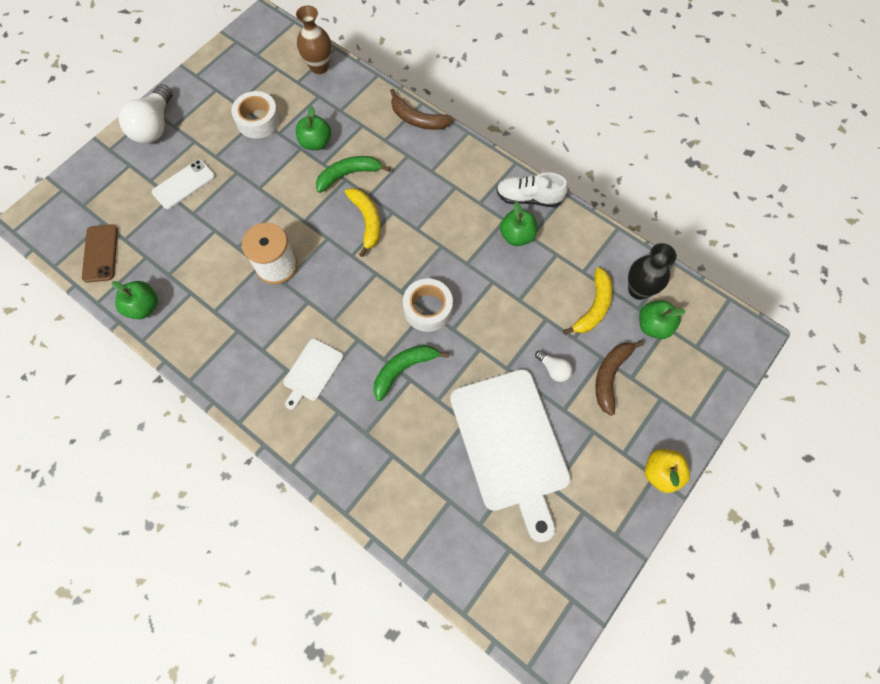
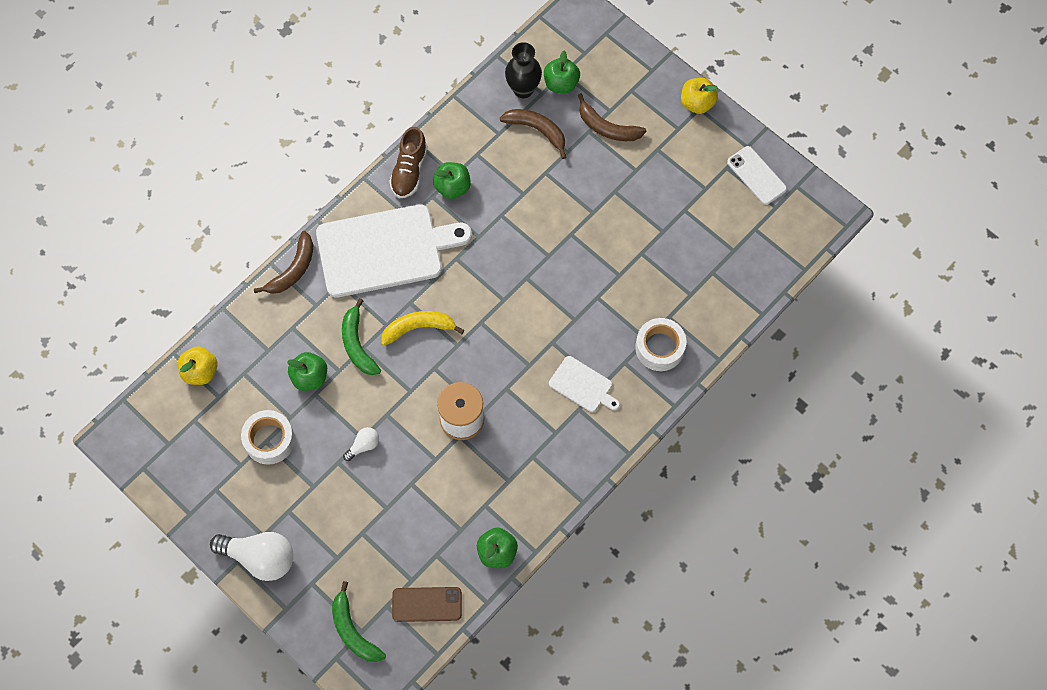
camera: 85 degrees left, 0 degrees up
white phone [152,159,215,209] -> white phone moved to [727,146,787,205]
brown vase [296,5,331,74] -> yellow apple [178,346,218,385]
green banana [373,345,449,401] -> green banana moved to [332,581,386,662]
white tape [403,278,453,332] -> white tape moved to [635,318,686,371]
white cutting board [450,369,571,542] -> white cutting board moved to [316,204,472,298]
white shoe [496,173,568,207] -> brown shoe [389,127,427,198]
white light bulb [535,350,572,382] -> white light bulb moved to [343,427,379,461]
yellow banana [563,267,613,335] -> brown banana [500,109,566,159]

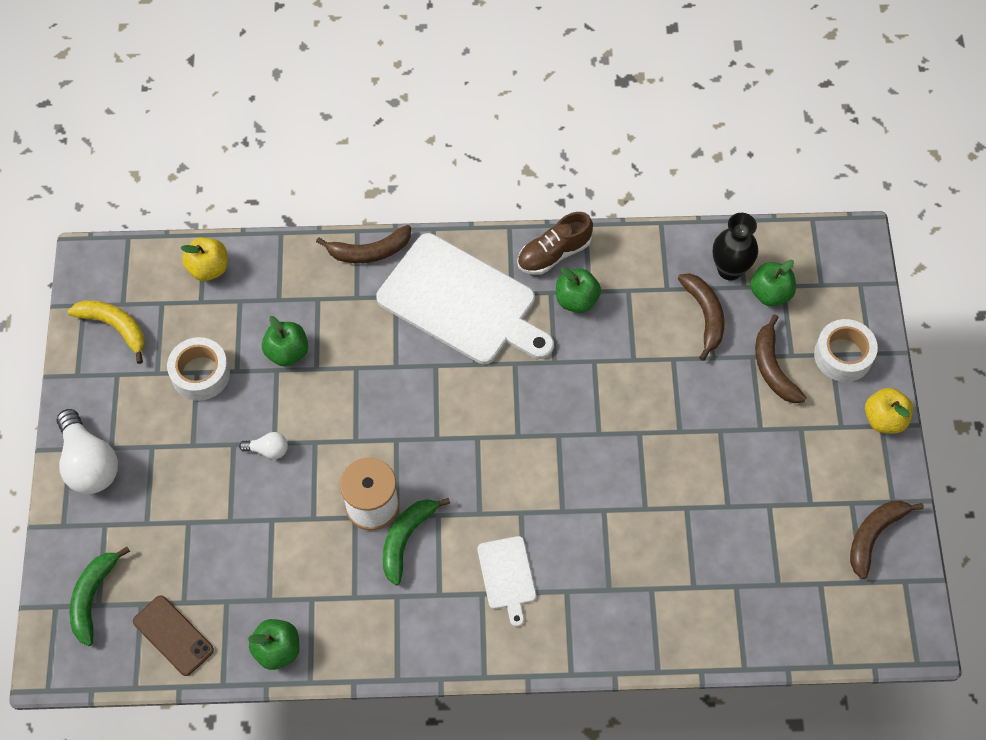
camera: 45 degrees right, 5 degrees down
green banana [342,298,381,375] -> green banana moved to [383,498,450,585]
yellow banana [381,311,464,346] -> yellow banana moved to [68,300,145,364]
white tape [635,318,686,371] -> white tape moved to [814,319,878,382]
white phone [727,146,787,205] -> brown banana [850,501,924,579]

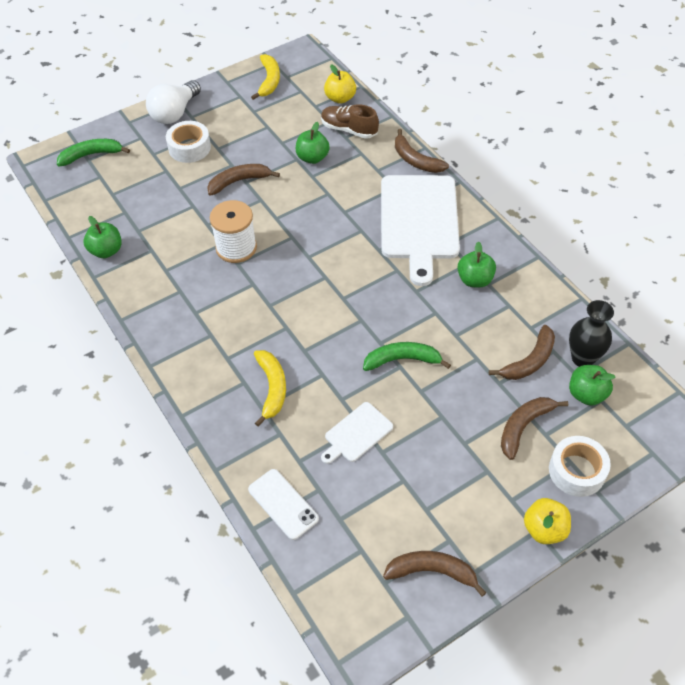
camera: 60 degrees right, 10 degrees down
brown phone [133,595,214,676] -> none
white tape [167,337,230,401] -> white tape moved to [166,121,211,163]
white light bulb [239,432,288,459] -> brown banana [207,164,280,196]
green banana [383,498,450,585] -> green banana moved to [363,342,451,371]
white cutting board [477,536,536,627] -> white cutting board moved to [321,402,393,464]
brown shoe [517,212,593,275] -> brown shoe moved to [321,104,379,139]
none -> white phone [248,469,319,540]
none -> yellow banana [254,350,286,427]

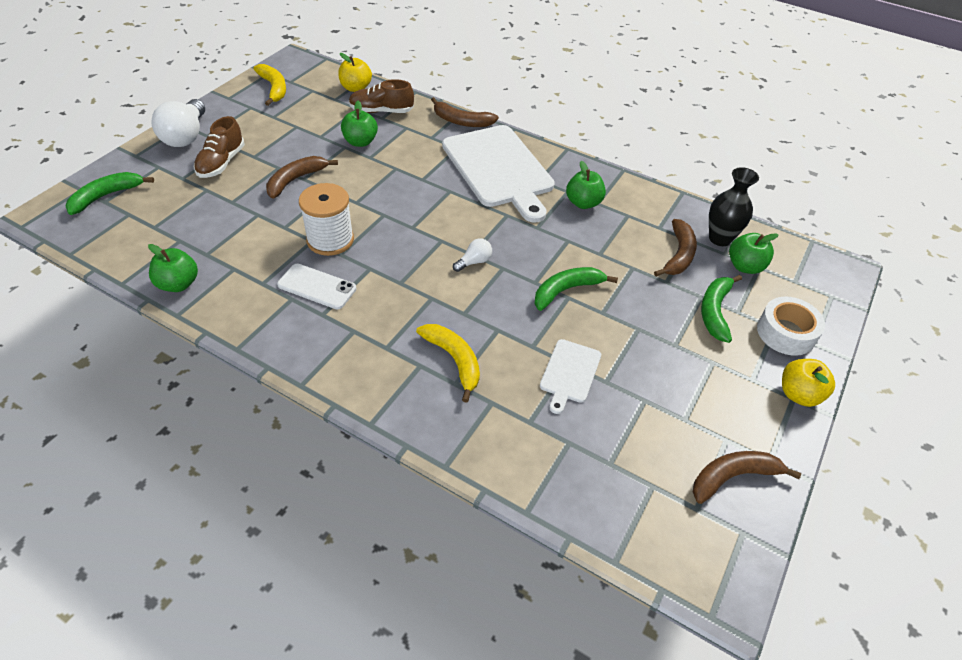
camera: 30 degrees left, 5 degrees down
white tape [166,121,211,163] -> brown shoe [194,116,245,178]
white phone [248,469,319,540] -> white phone moved to [277,264,356,309]
brown banana [501,397,568,460] -> green banana [701,275,742,343]
none -> white light bulb [453,238,492,272]

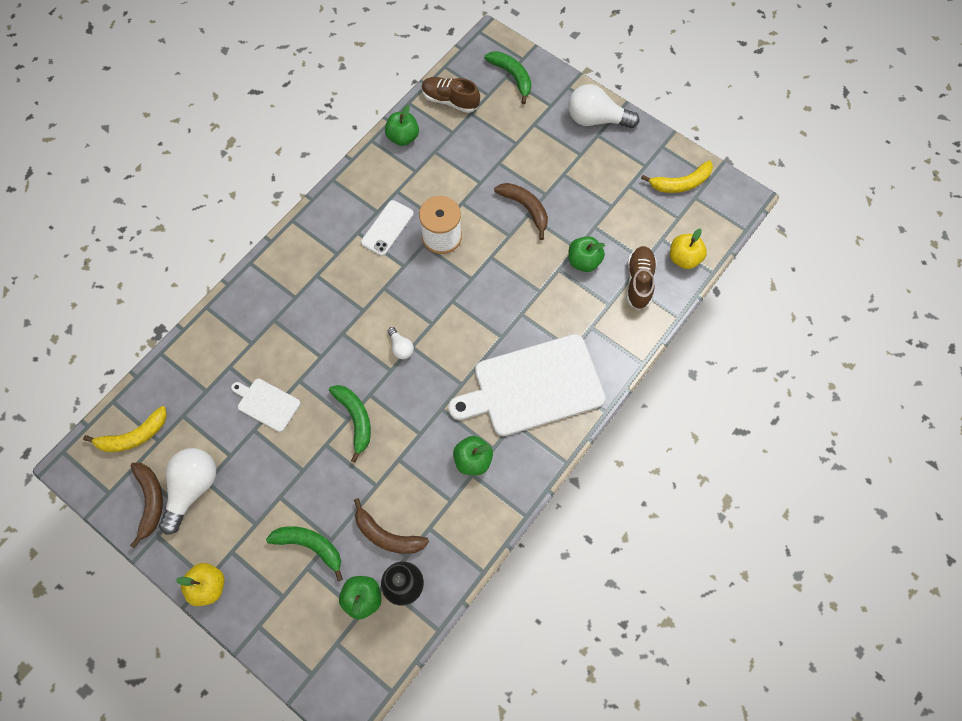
camera: 100 degrees right, 20 degrees up
brown shoe [194,116,245,178] -> brown shoe moved to [421,77,480,113]
yellow banana [416,324,480,403] -> yellow banana moved to [83,406,167,452]
brown banana [431,97,499,127] -> none
white tape [757,297,825,356] -> none
none -> white light bulb [159,448,216,535]

